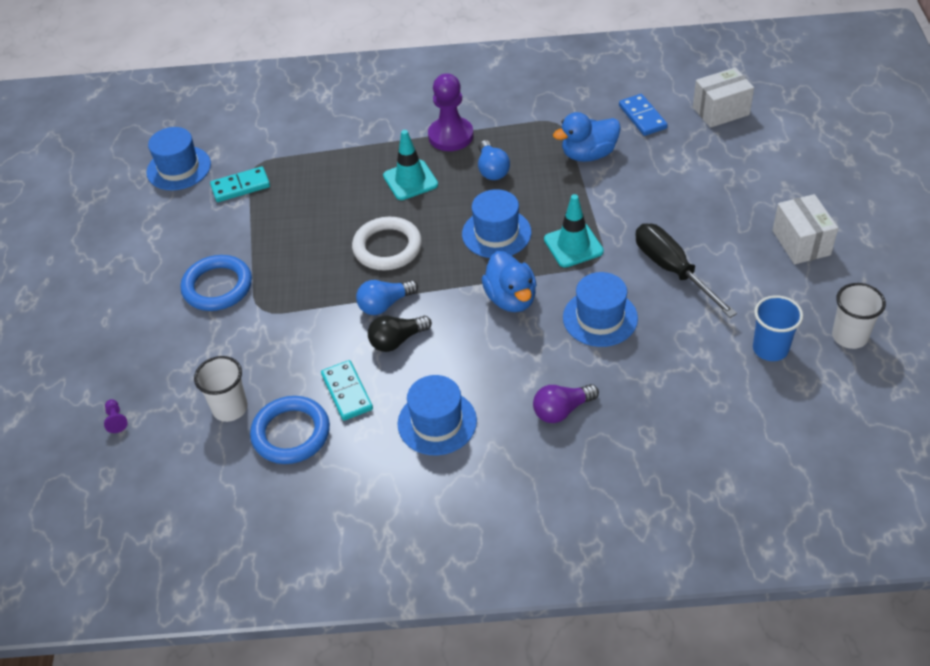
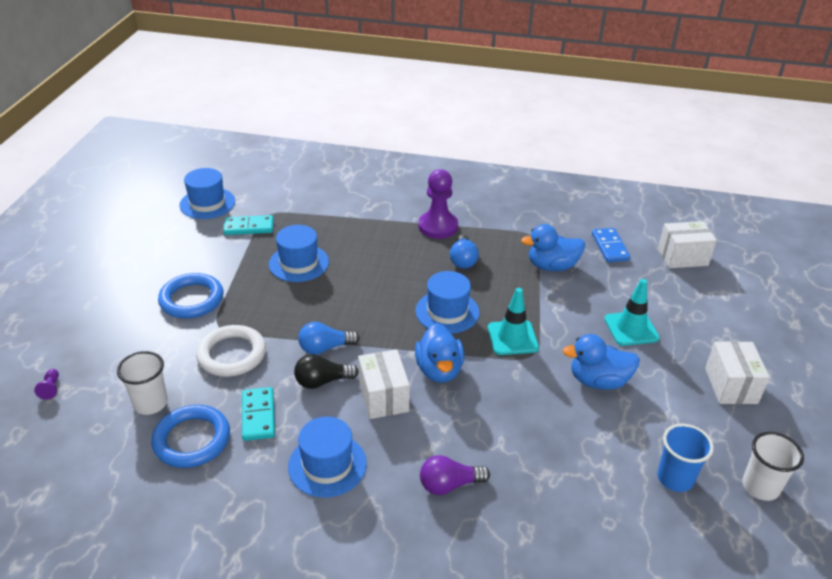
camera: 10 degrees right, 10 degrees down
white ring [352,217,422,270] -> white ring moved to [196,325,266,377]
turquoise traffic cone [383,130,438,200] -> turquoise traffic cone moved to [604,279,660,346]
blue hat [563,272,638,347] -> blue hat moved to [269,225,329,282]
black screwdriver [635,224,737,318] -> blue duck [562,334,640,390]
none -> white box [358,349,410,419]

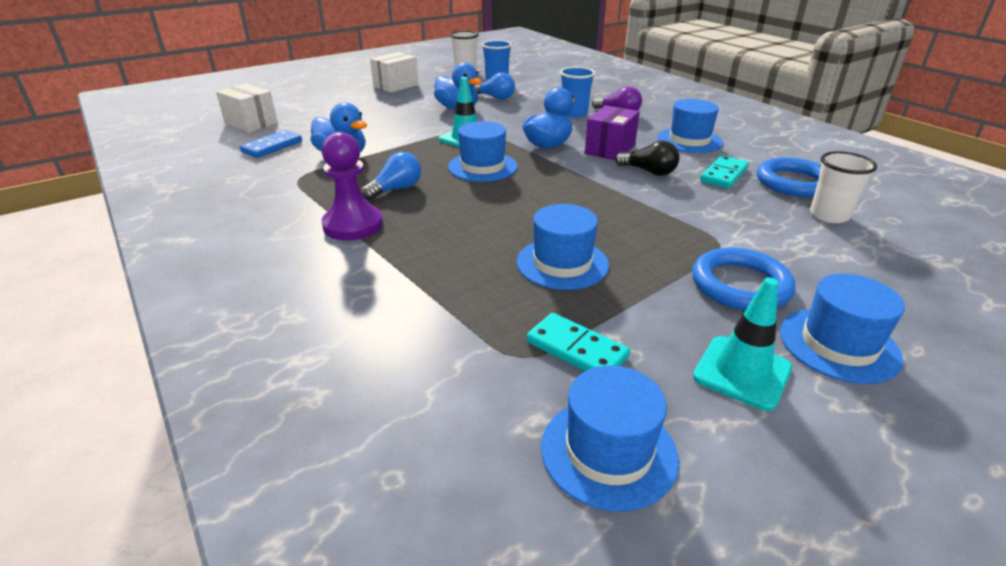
camera: 135 degrees left, 5 degrees down
purple pawn [34,369,59,400] -> none
white ring [196,325,266,377] -> none
blue light bulb [298,322,360,355] -> blue light bulb moved to [474,72,515,100]
white box [358,349,410,419] -> purple box [585,105,640,160]
turquoise traffic cone [604,279,660,346] -> turquoise traffic cone moved to [693,277,792,411]
none -> blue cup [560,67,595,117]
none -> blue hat [780,274,905,384]

